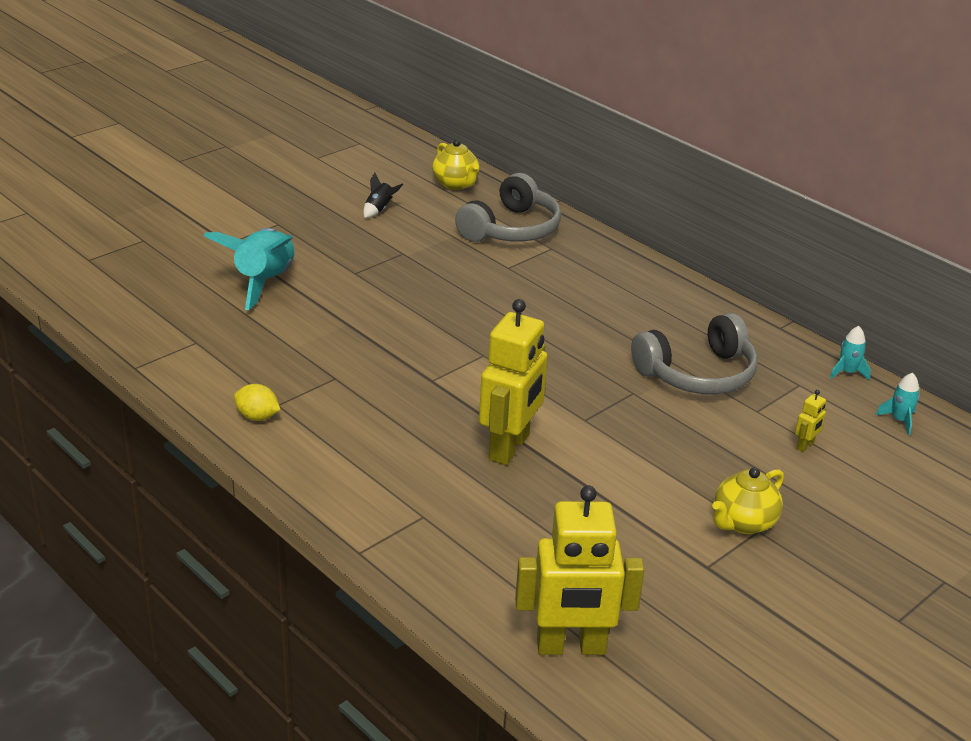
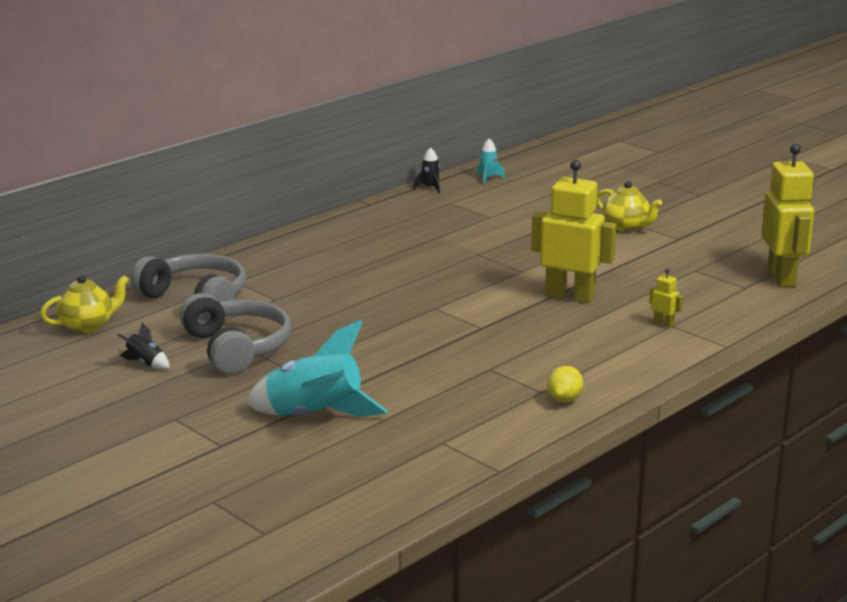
camera: 90 degrees left, 10 degrees down
grey headphones [631,313,758,394] -> grey headphones moved to [179,293,291,374]
yellow robot [795,390,826,452] -> yellow robot moved to [649,269,683,328]
turquoise rocket [830,326,871,380] -> black rocket [413,147,440,194]

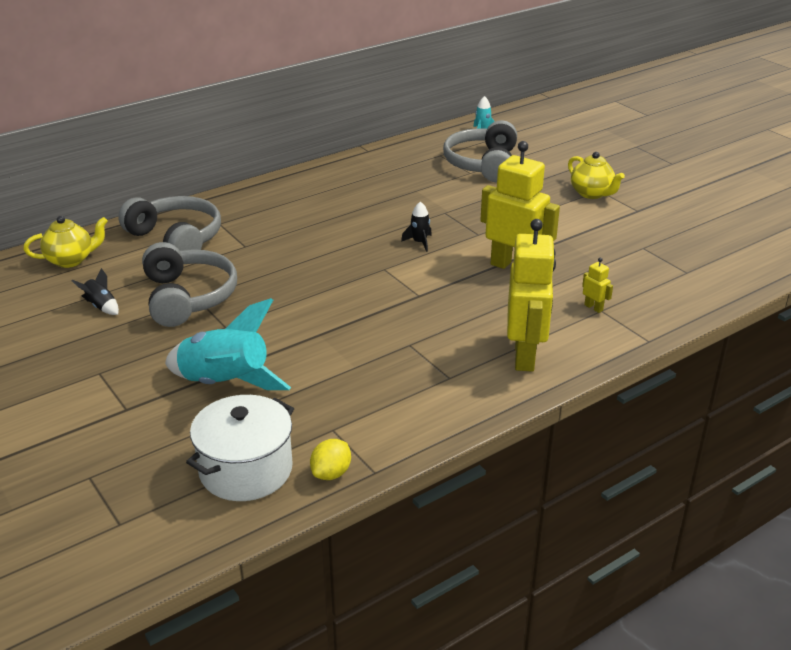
camera: 10 degrees right, 10 degrees up
black rocket [413,147,440,194] -> black rocket moved to [401,201,432,252]
yellow lemon [547,366,583,402] -> yellow lemon moved to [310,439,351,480]
yellow robot [761,144,814,287] -> yellow robot moved to [507,219,556,372]
none -> white pot [186,395,294,501]
none -> grey headphones [443,120,517,183]

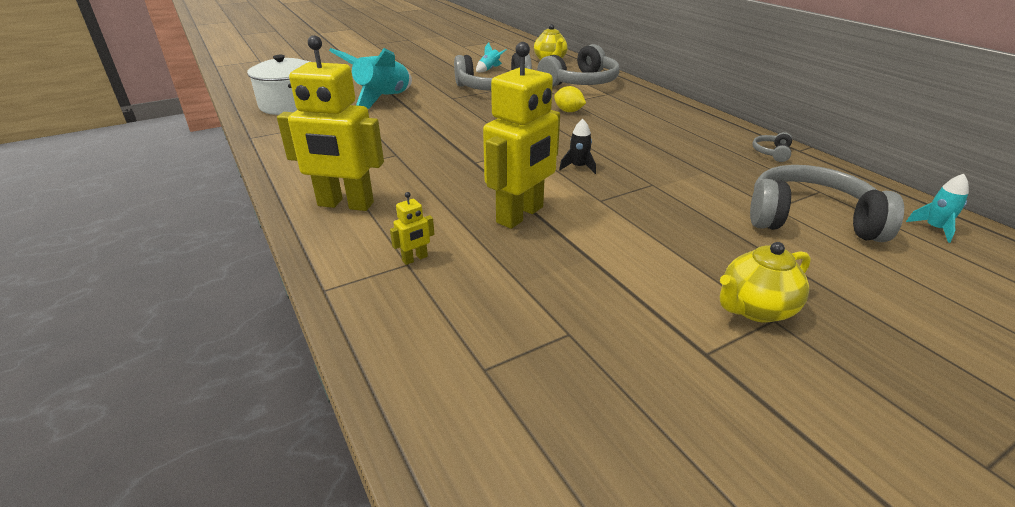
camera: 95 degrees right, 0 degrees up
black rocket [72,268,119,315] -> turquoise rocket [476,43,507,73]
yellow lemon [310,439,351,480] -> yellow lemon moved to [554,86,586,112]
none -> grey headphones [752,132,792,162]

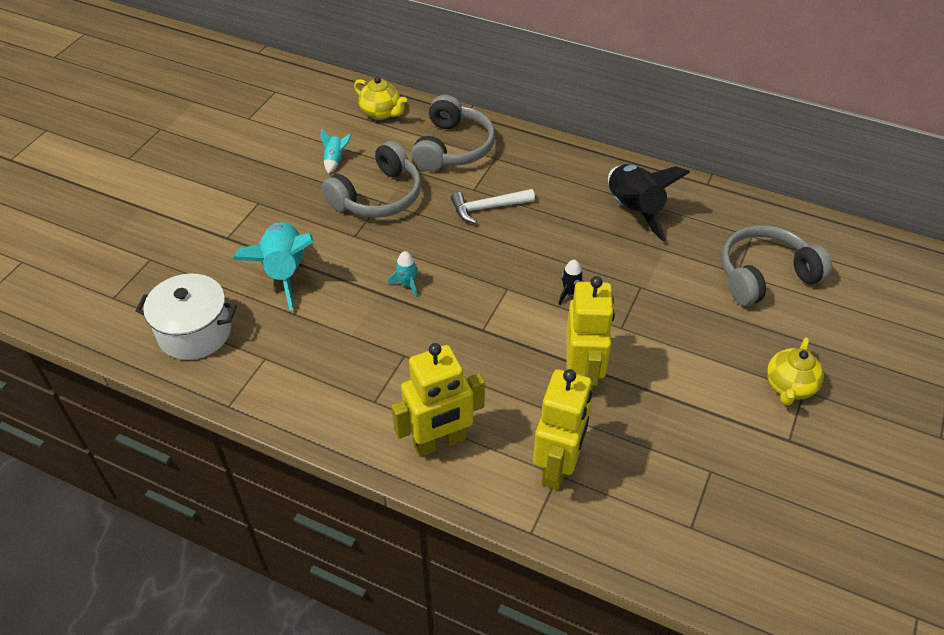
camera: 35 degrees left, 15 degrees up
yellow robot [390,192,434,265] -> yellow robot [533,369,592,490], size x2.49
yellow lemon [554,86,586,112] -> white hammer [451,189,535,224]
grey headphones [752,132,792,162] -> none
turquoise rocket [906,174,969,243] -> turquoise rocket moved to [388,251,418,297]
none -> black rocket [608,164,690,241]

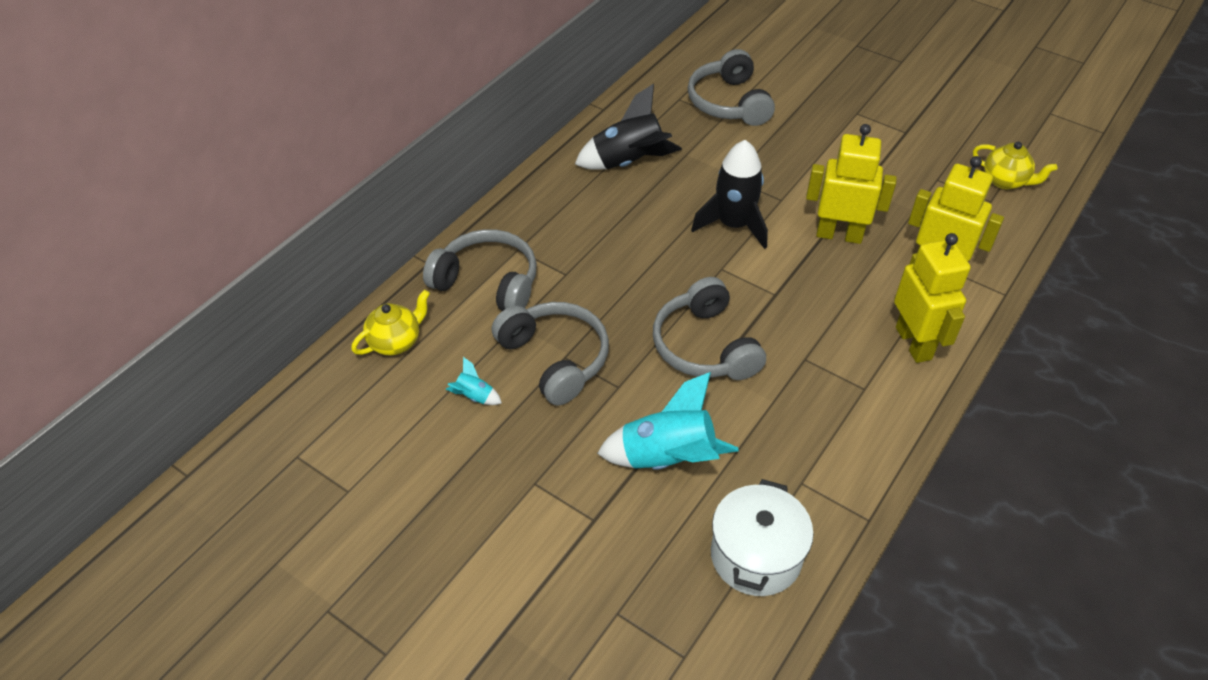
camera: 80 degrees left, 0 degrees up
turquoise rocket [388,251,418,297] -> grey headphones [653,277,766,380]
white hammer [451,189,535,224] -> none
black rocket [559,260,584,305] -> black rocket [691,140,768,249], size x2.24
yellow teapot [767,337,824,406] -> yellow teapot moved to [973,142,1057,189]

